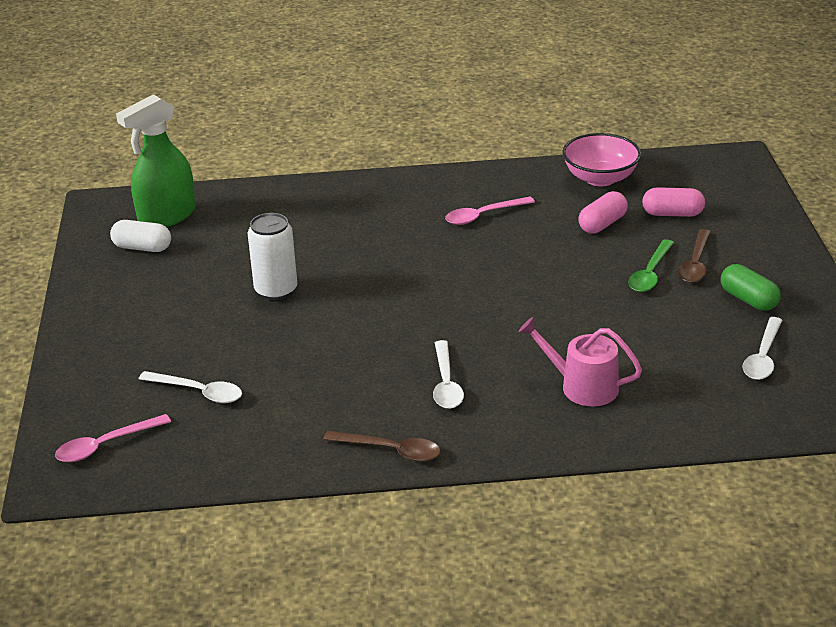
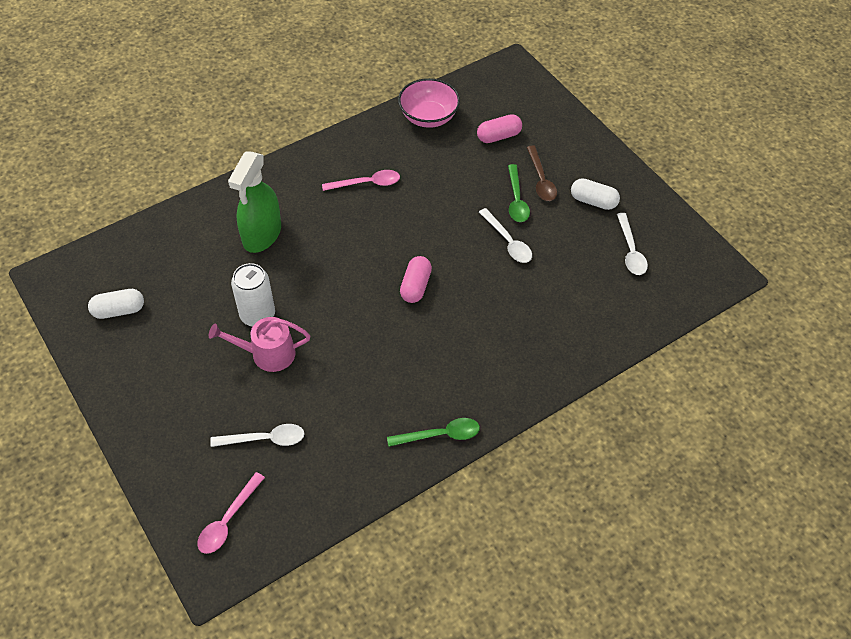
camera: 30 degrees left, 20 degrees up
green spray bottle [116,94,196,227] -> green spray bottle moved to [228,151,281,253]
brown spoon [323,431,441,462] -> green spoon [387,418,480,447]
white spoon [433,340,464,409] -> white spoon moved to [479,208,532,263]
pink spoon [445,197,535,225] -> pink spoon turned 135 degrees counterclockwise [322,170,400,191]
pink watering can [518,317,642,406] -> pink watering can moved to [209,317,310,372]
pink capsule [578,191,628,234] -> pink capsule moved to [400,256,432,303]
green capsule [721,264,781,311] -> white capsule [571,178,620,210]

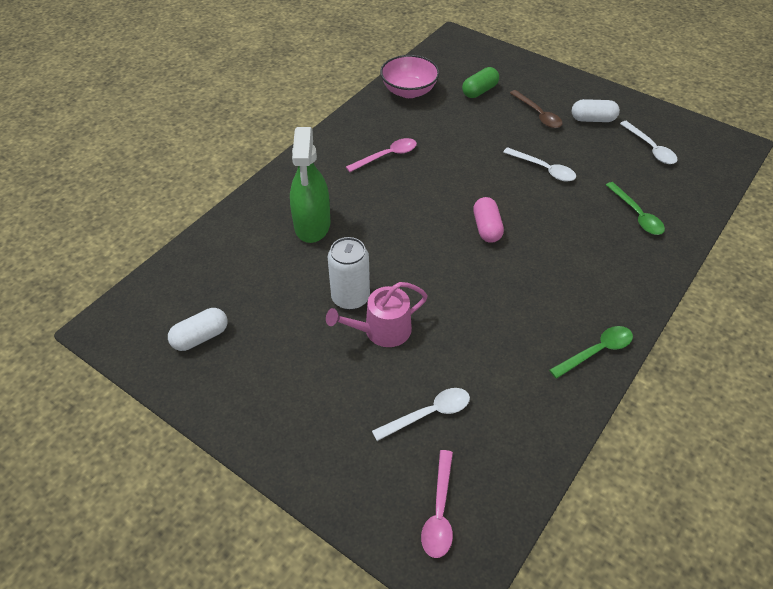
camera: 20 degrees left, 5 degrees down
pink capsule [477,114,522,143] -> green capsule [462,67,499,98]
green spoon [508,164,530,222] -> green spoon moved to [606,182,665,235]

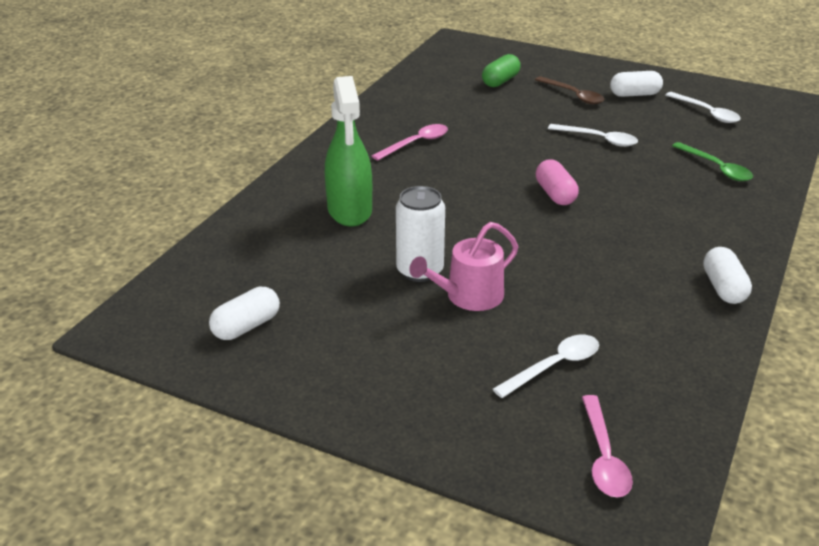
camera: 10 degrees left, 15 degrees down
pink bowl [380,55,440,98] -> none
green spoon [549,326,633,379] -> white capsule [703,247,752,304]

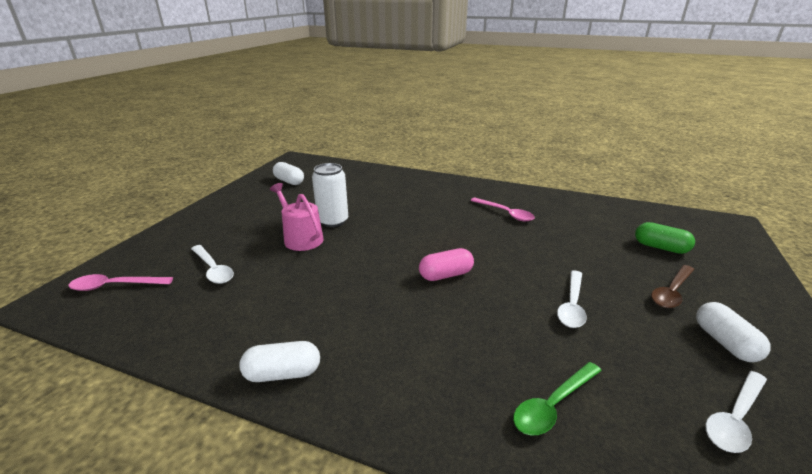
camera: 85 degrees right, 5 degrees down
green spray bottle [325,76,372,227] -> none

